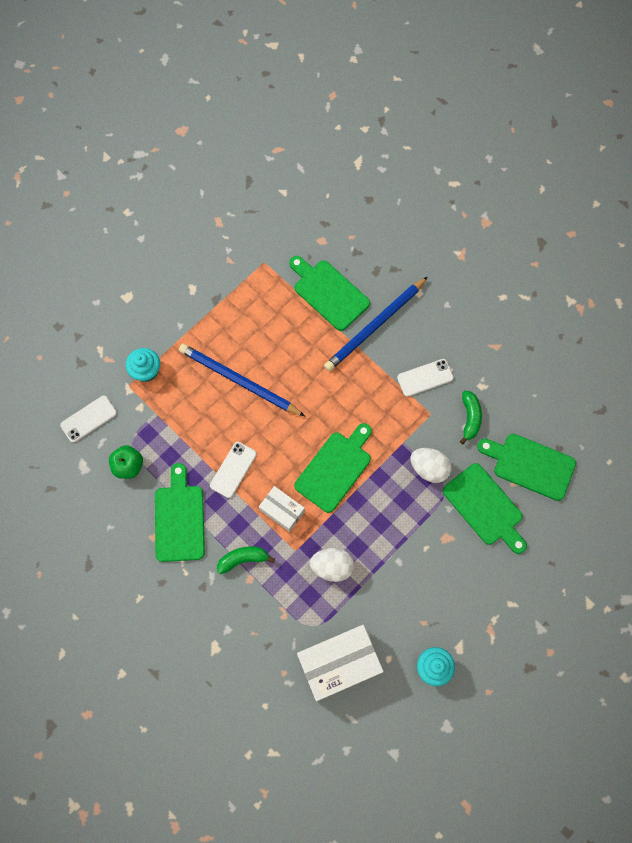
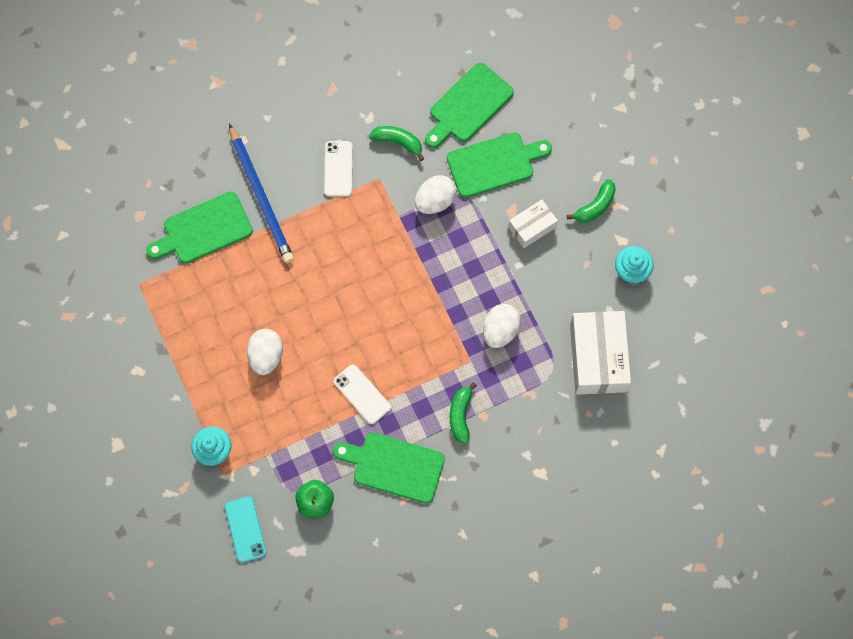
camera: 70 degrees left, 0 degrees up
white phone [60,396,117,443] -> turquoise phone [225,496,266,563]
blue pencil [179,344,305,416] -> white egg [247,329,283,375]
white box [259,486,305,532] -> white box moved to [508,200,558,248]
green cutting board [294,423,372,513] -> none
none -> green banana [567,179,616,223]

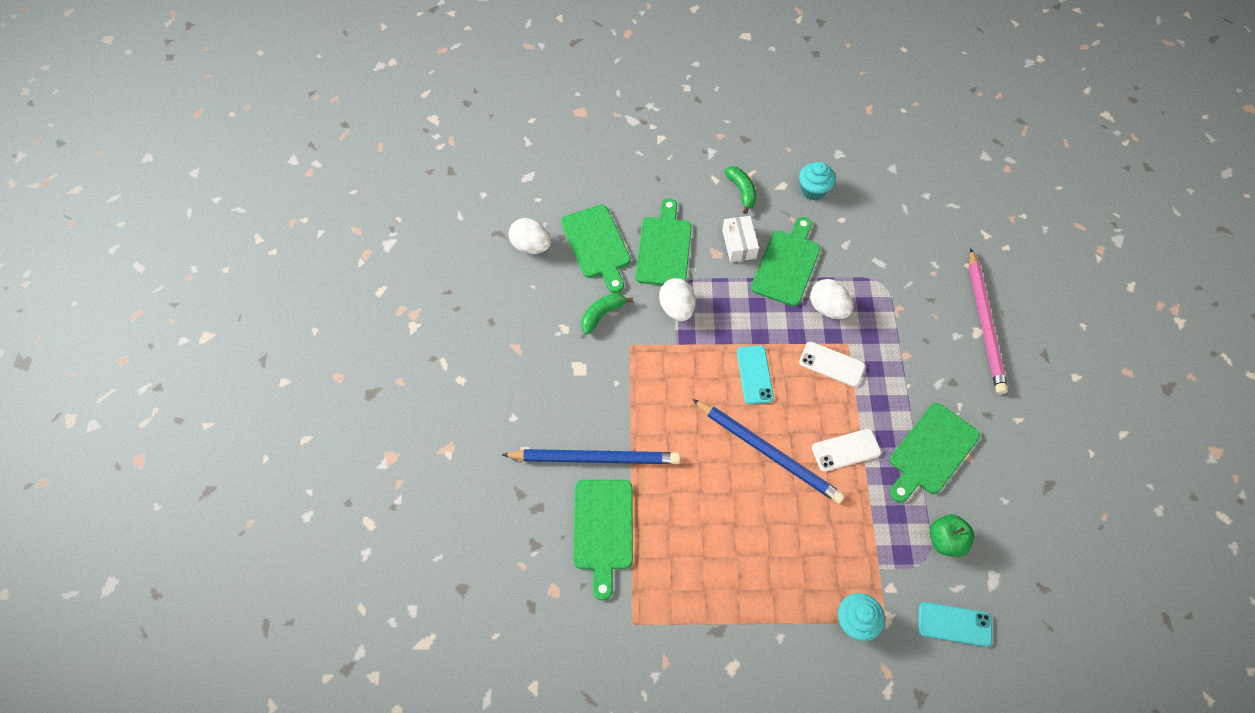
camera: 65 degrees left, 10 degrees down
white egg [247,329,283,375] -> white egg moved to [508,218,551,254]
white phone [324,141,353,197] -> white phone moved to [799,342,865,387]
green banana [450,382,477,444] -> none
white box [570,311,631,395] -> none
none -> blue pencil [692,399,845,504]
none -> turquoise phone [737,346,774,404]
none -> green cutting board [751,217,820,306]
none -> pink pencil [969,248,1008,394]

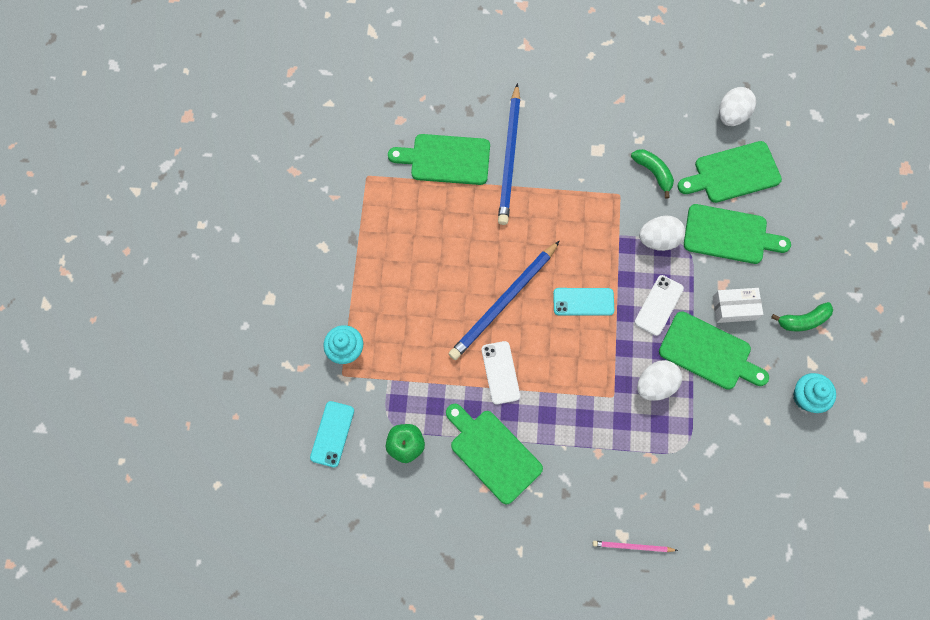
camera: 95 degrees right, 10 degrees up
white phone [799,342,865,387] -> white phone moved to [635,275,684,336]
pink pencil [969,248,1008,394] -> pink pencil [593,541,678,552], size x0.48

